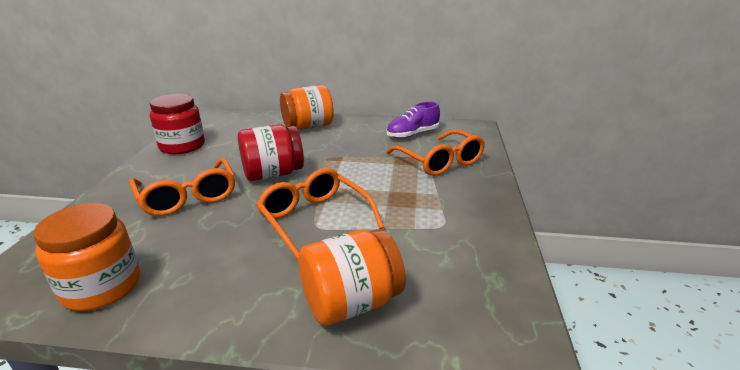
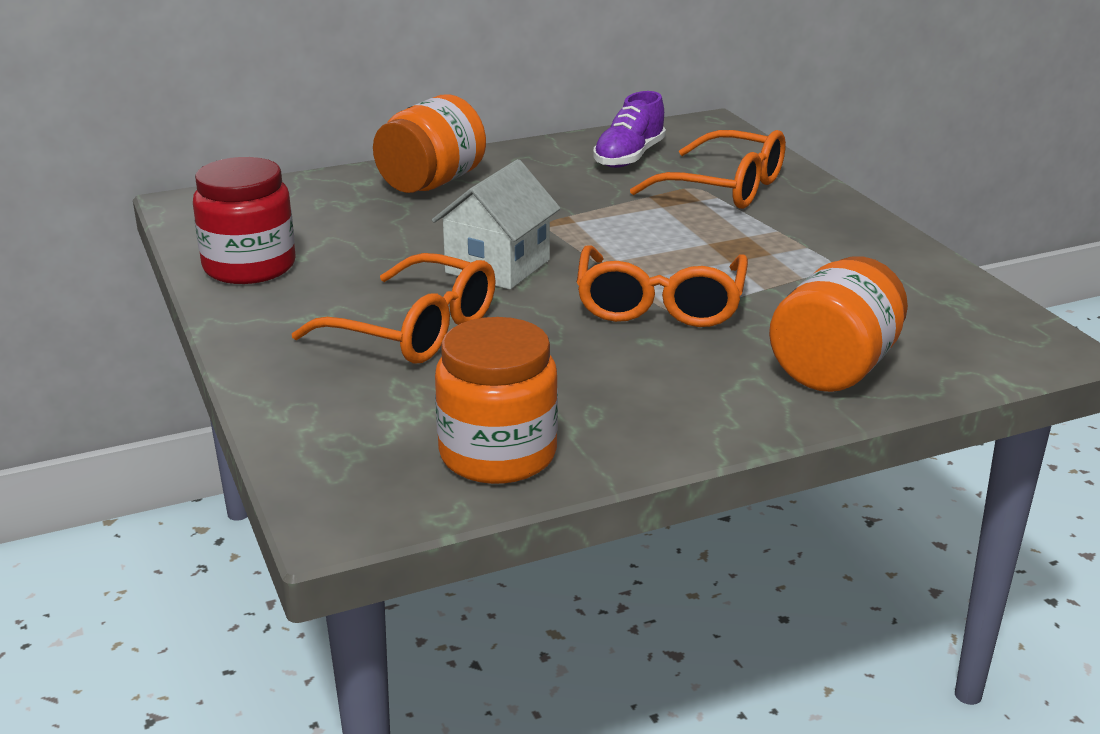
camera: 30 degrees left, 0 degrees up
red jar [238,124,304,181] -> white house [432,159,561,290]
orange glasses [256,168,384,260] -> orange glasses turned 105 degrees counterclockwise [577,245,748,327]

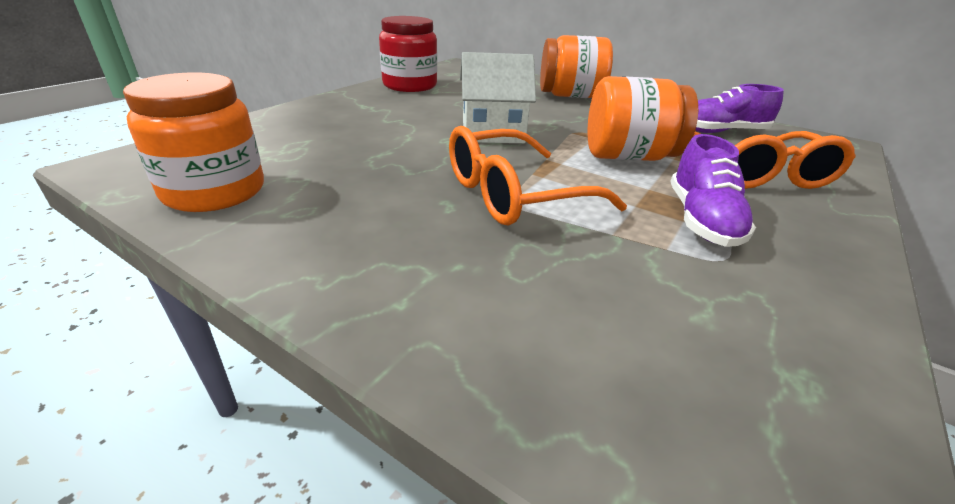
camera: 55 degrees right, 5 degrees up
orange glasses [292,253,496,364] -> none
orange jar [769,256,908,392] -> orange jar moved to [588,76,698,161]
none -> purple shoe [670,134,756,247]

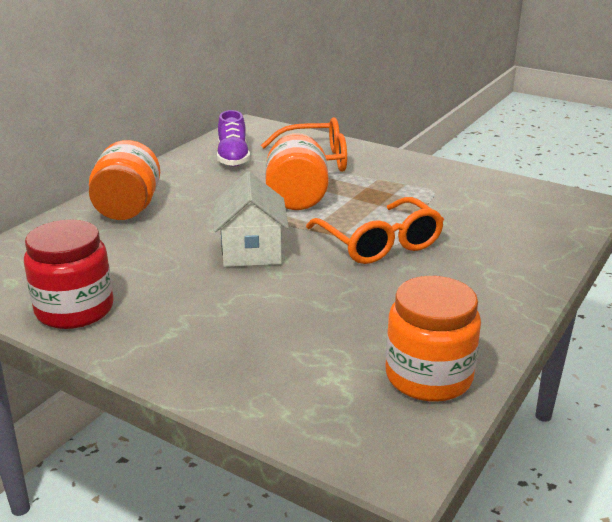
camera: 90 degrees left, 5 degrees down
purple shoe [670,134,756,247] -> none

